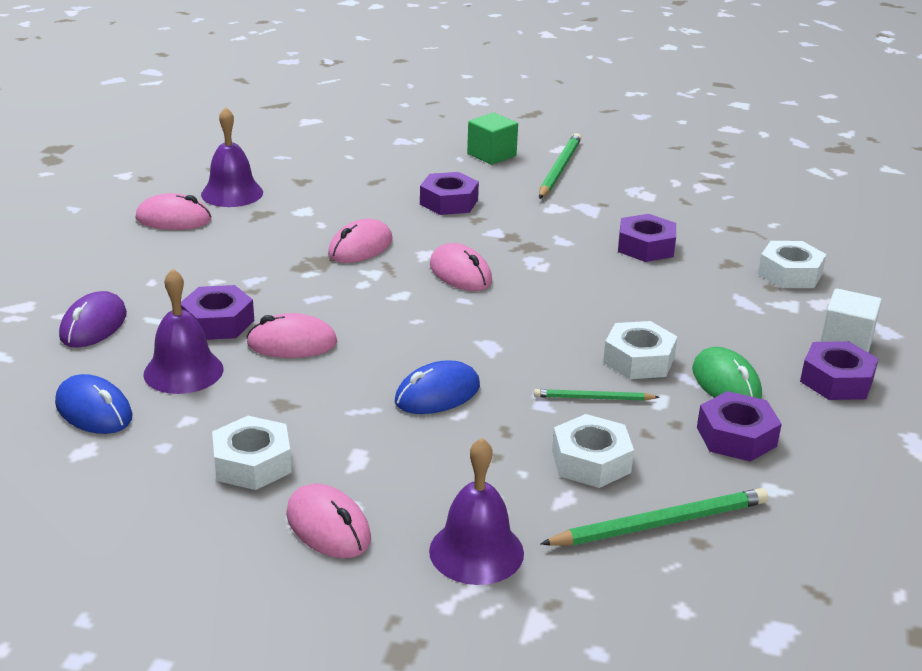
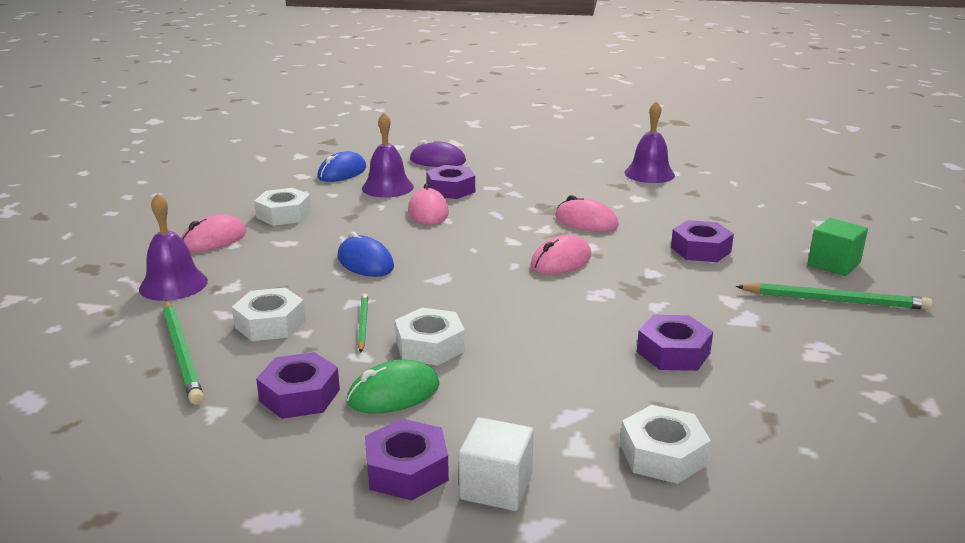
camera: 85 degrees right, 5 degrees down
pink mouse [135,193,211,230] -> none

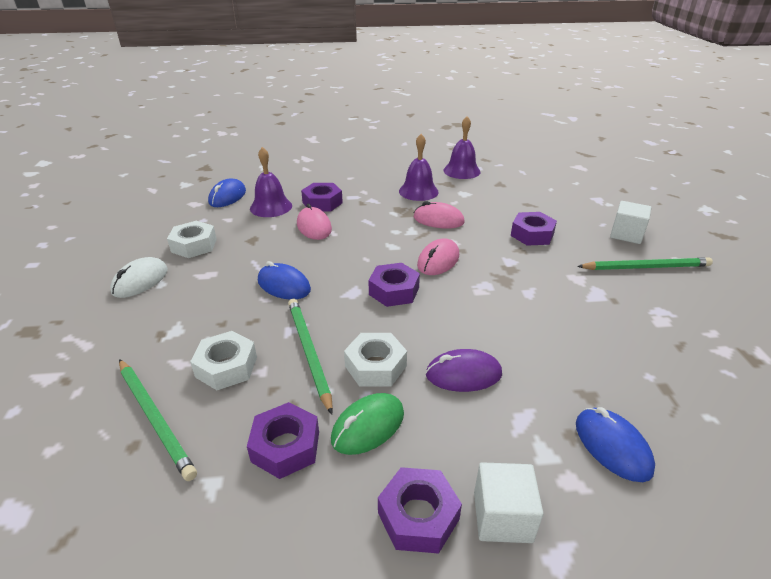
camera: 15 degrees left, 10 degrees up
purple bell [139,193,208,301] -> purple bell moved to [399,134,439,201]
pink mouse [181,214,246,252] -> white mouse [110,257,168,298]
green pencil [358,293,368,353] -> green pencil [288,299,333,415], size x1.73
purple mouse [410,140,466,167] -> purple mouse moved to [426,349,502,392]
white nut [620,405,711,484] -> blue mouse [576,407,655,482]
purple nut [637,315,713,371] -> purple nut moved to [368,263,420,307]
green cube [808,218,868,276] -> white cube [610,201,651,244]

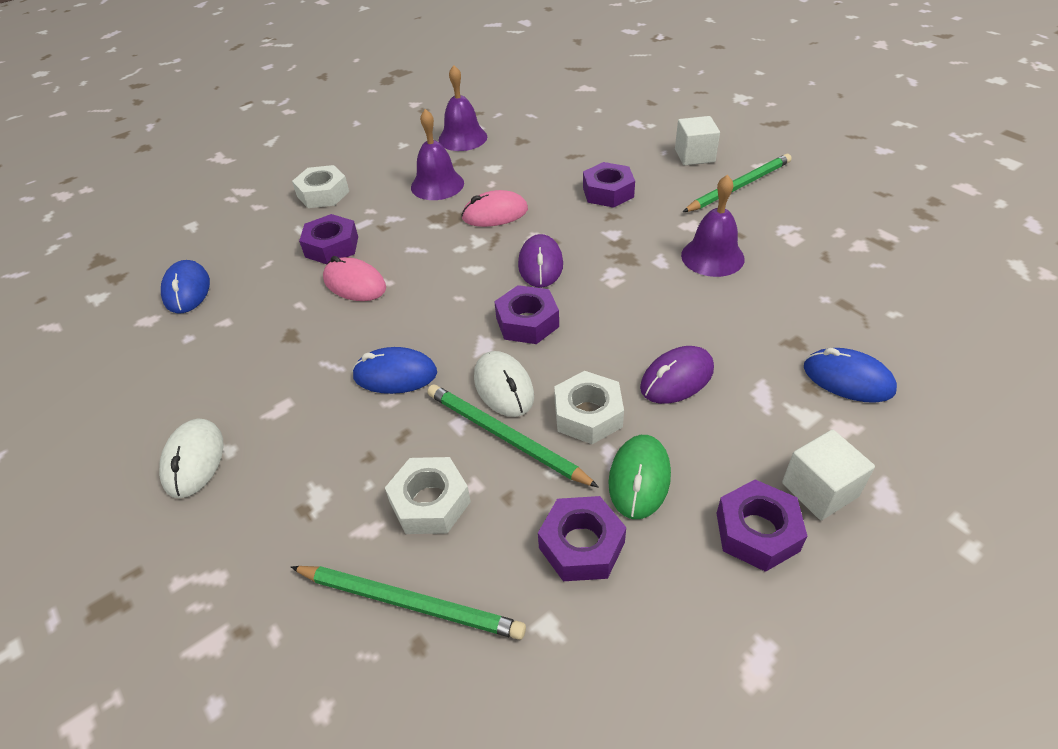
camera: 30 degrees left, 10 degrees up
white nut [167,221,217,258] -> white nut moved to [292,165,349,208]
purple bell [250,147,292,217] -> purple bell moved to [681,175,745,277]
pink mouse [417,238,459,275] -> purple mouse [518,234,563,288]
none -> white mouse [474,351,534,417]

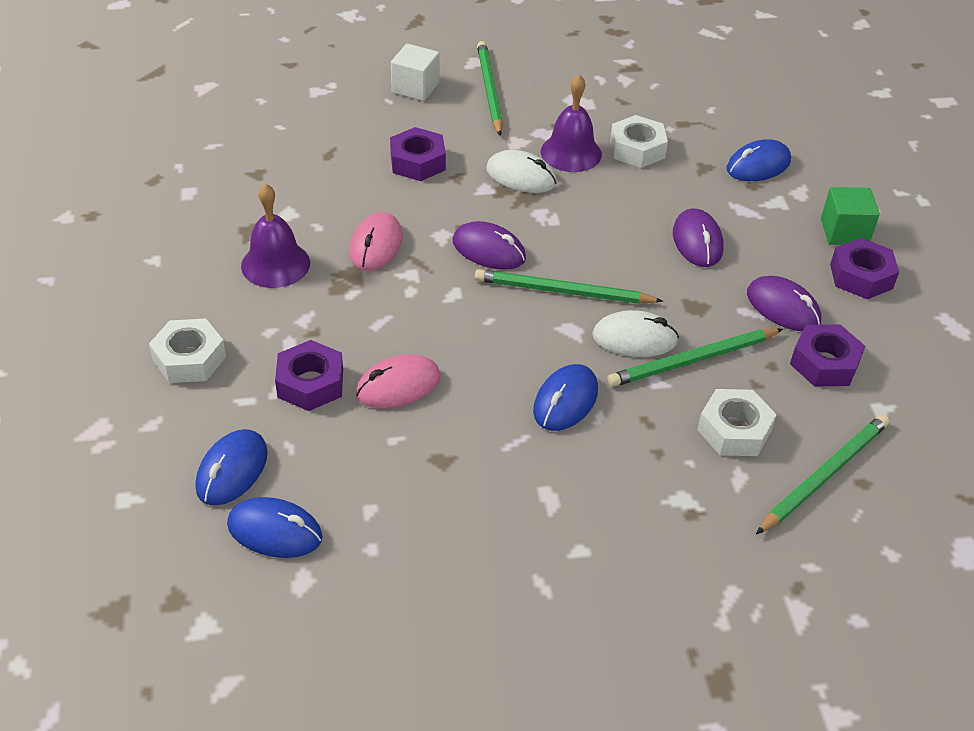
camera: 65 degrees left, 0 degrees up
white mouse [159,418,223,498] -> white mouse moved to [486,150,557,193]
purple bell [438,65,487,151] -> none
purple nut [494,285,559,344] -> green pencil [475,269,663,304]
white nut [554,371,624,444] -> white nut moved to [610,115,668,168]
green mouse [608,435,671,519] -> purple mouse [747,276,821,331]
white cube [782,429,875,520] -> green cube [821,187,880,245]
none -> blue mouse [196,429,268,505]

